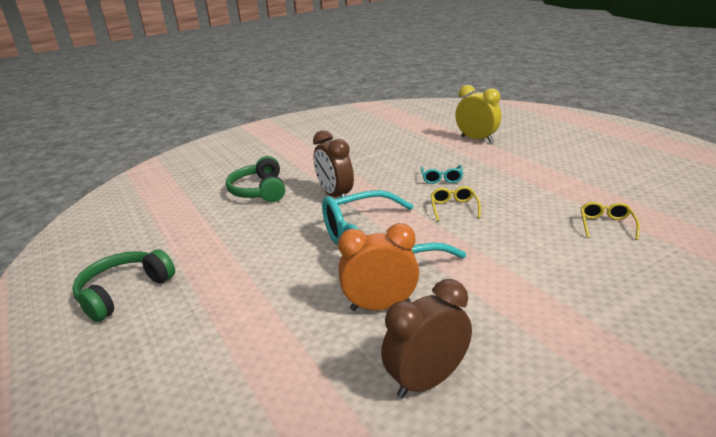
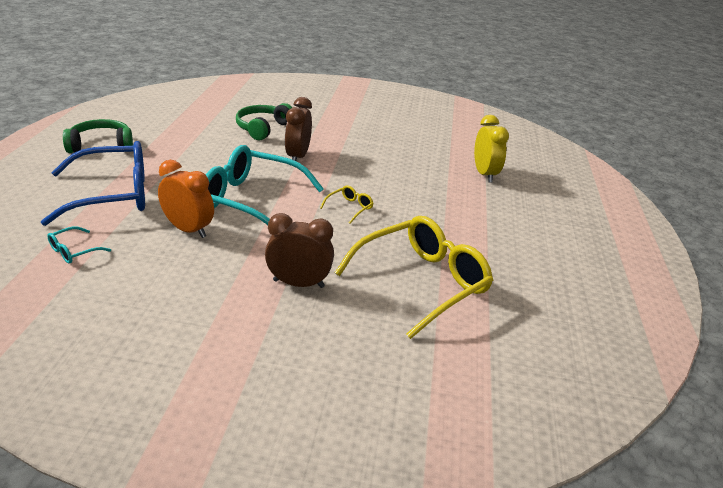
camera: 35 degrees right, 5 degrees up
brown clock [381,279,472,398] -> brown clock moved to [265,213,334,288]
turquoise glasses [420,165,463,184] -> turquoise glasses moved to [47,226,111,264]
yellow glasses [580,202,640,240] -> yellow glasses [335,216,493,339], size x2.48
none -> blue glasses [41,141,145,226]

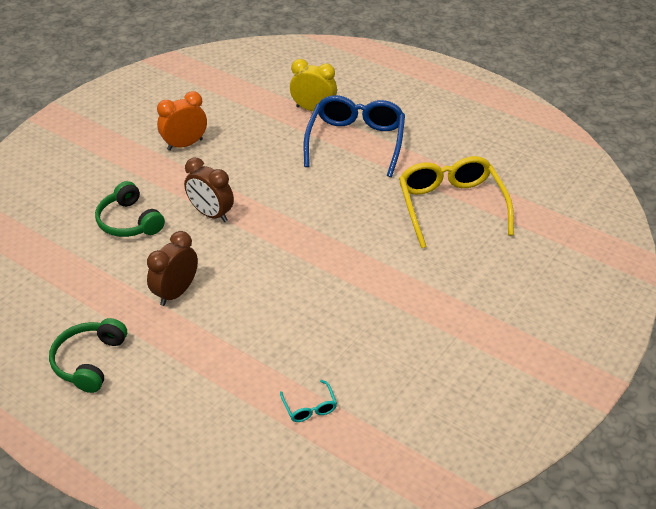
camera: 60 degrees left, 10 degrees up
blue glasses [41,141,145,226] -> blue glasses moved to [304,95,405,177]
orange clock [158,160,214,238] -> orange clock moved to [157,91,207,151]
turquoise glasses [206,145,324,225] -> none
brown clock [265,213,334,288] -> brown clock moved to [147,231,198,306]
yellow glasses [320,185,374,224] -> none

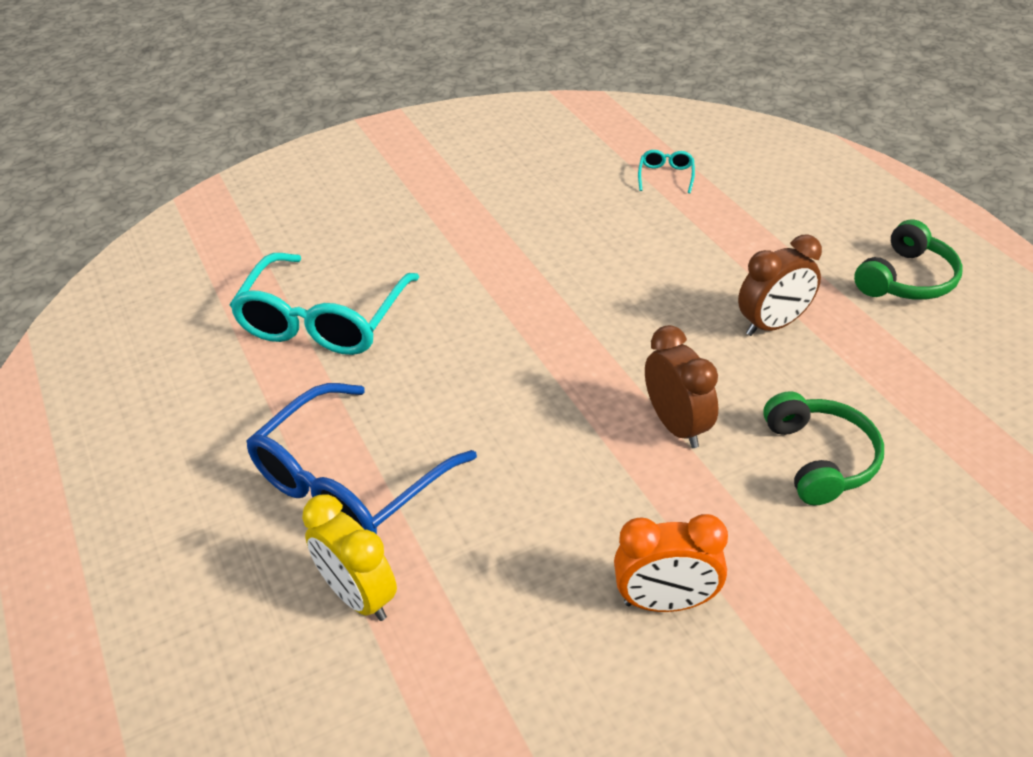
camera: 150 degrees left, 0 degrees up
yellow glasses [399,156,514,248] -> turquoise glasses [229,253,419,355]

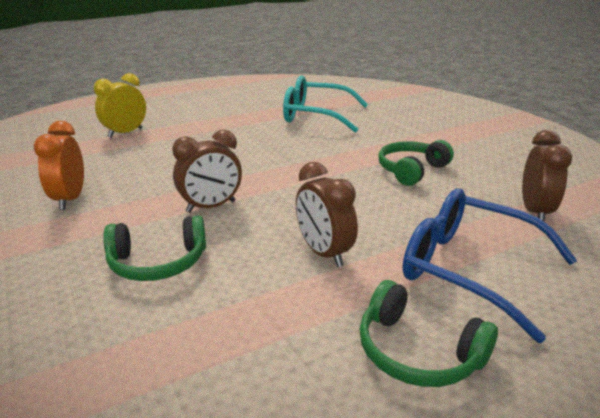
camera: 85 degrees right, 15 degrees down
blue glasses [246,383,477,534] -> blue glasses moved to [403,189,577,343]
turquoise glasses [638,150,695,193] -> brown clock [522,130,572,222]
none -> green headphones [378,140,454,186]

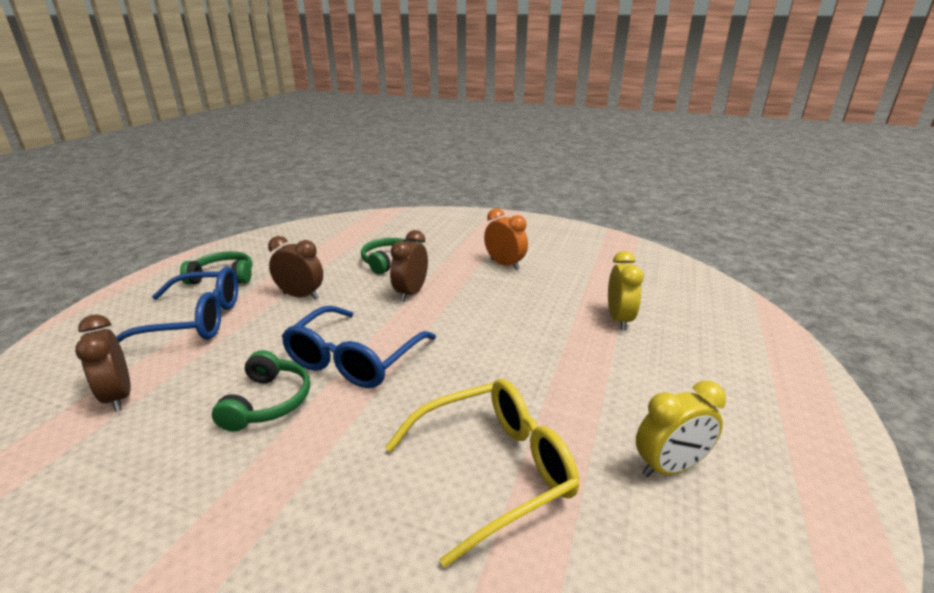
camera: 140 degrees right, 0 degrees up
turquoise glasses [283,76,368,133] -> yellow glasses [385,379,579,568]
none -> blue glasses [282,306,436,388]
none -> yellow clock [636,380,726,477]

